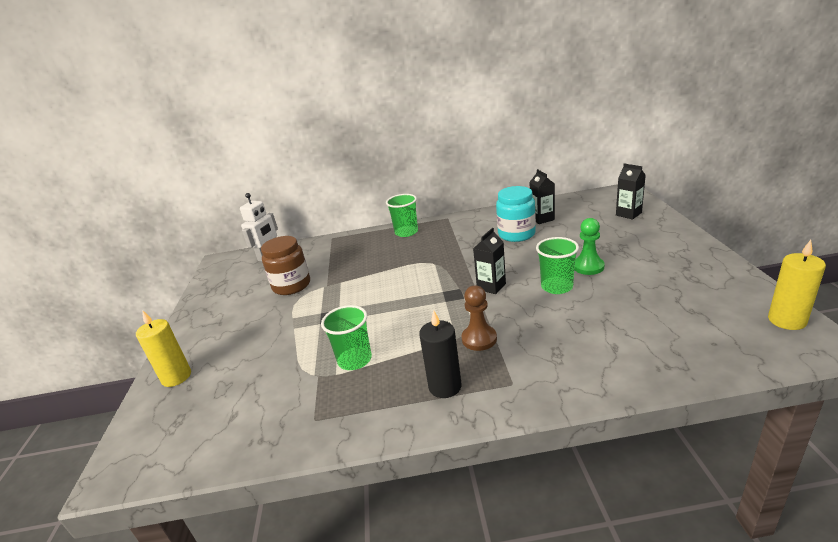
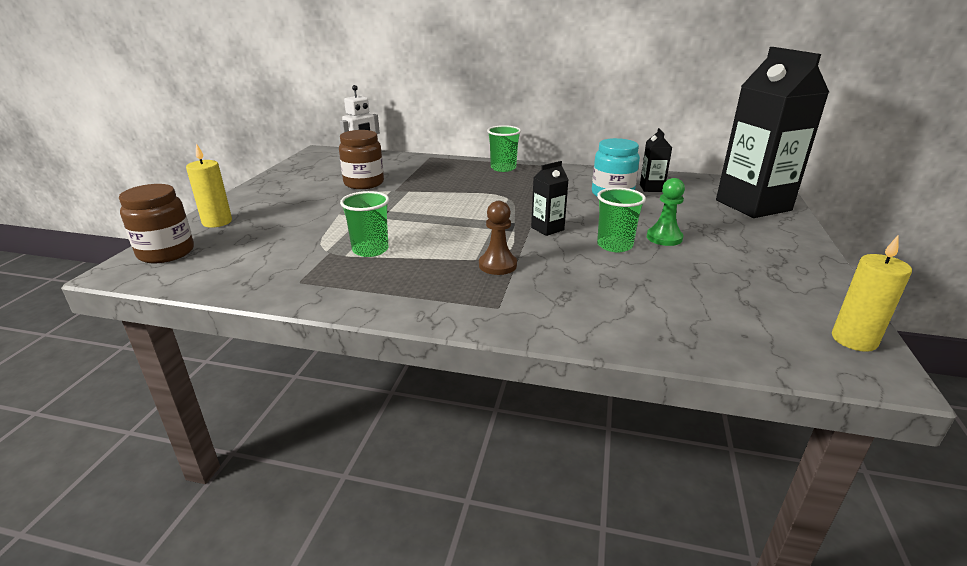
camera: 15 degrees right, 0 degrees up
black candle [419,310,462,398] -> none
black carton [616,164,646,220] -> black carton [716,47,829,218], size x2.34
none -> brown jar [119,184,194,263]

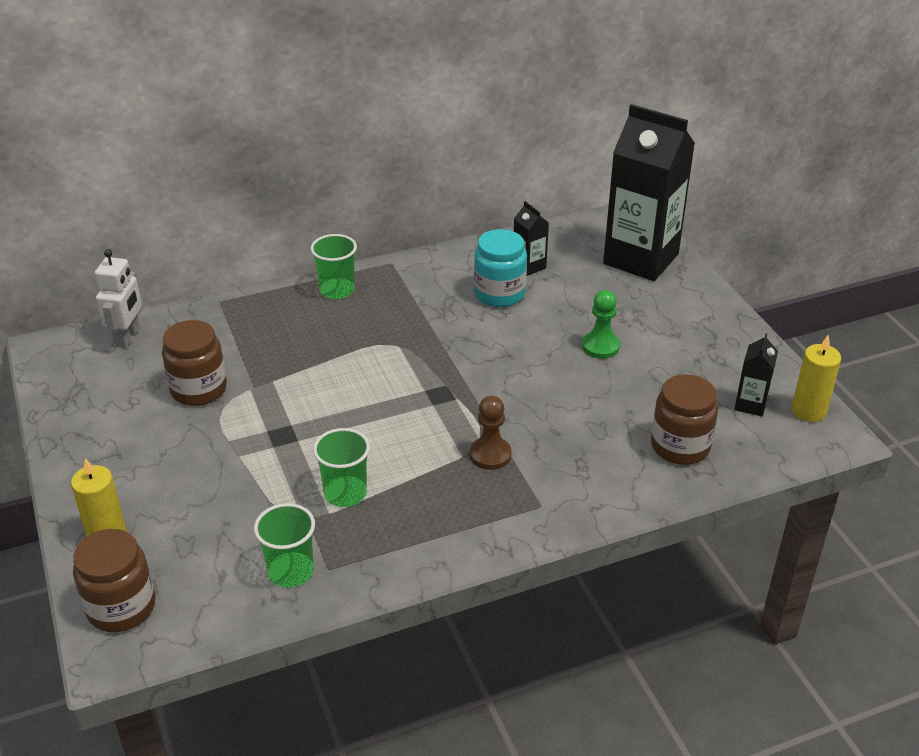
camera: 35 degrees left, 10 degrees up
black carton [531,161,569,236] -> black carton moved to [734,333,778,416]
green cup [597,188,646,252] -> green cup moved to [254,503,315,588]
none -> brown jar [651,374,718,465]

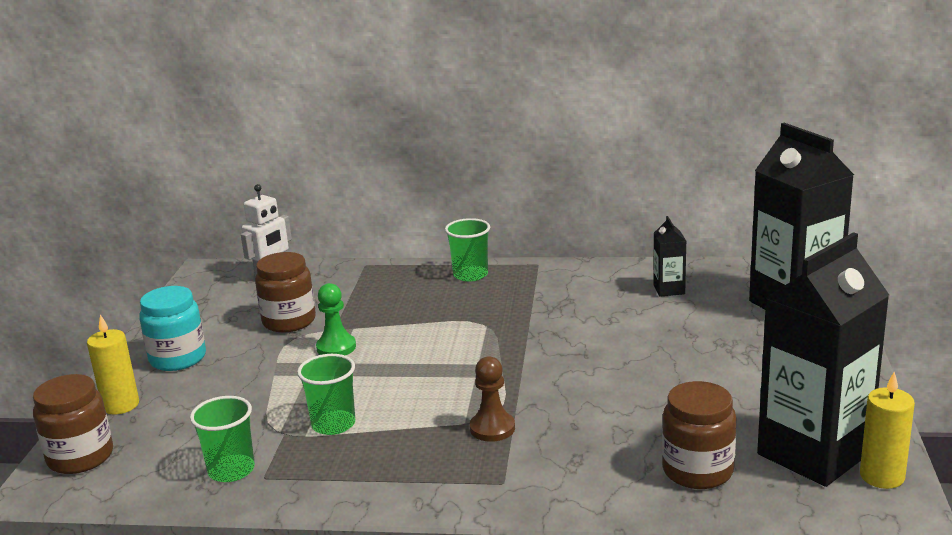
camera: 30 degrees right, 15 degrees down
turquoise jar [474,229,527,307] -> turquoise jar moved to [139,286,206,371]
green pawn [582,290,620,359] -> green pawn moved to [316,283,356,355]
black carton [734,333,778,416] -> black carton [757,232,889,487], size x2.34

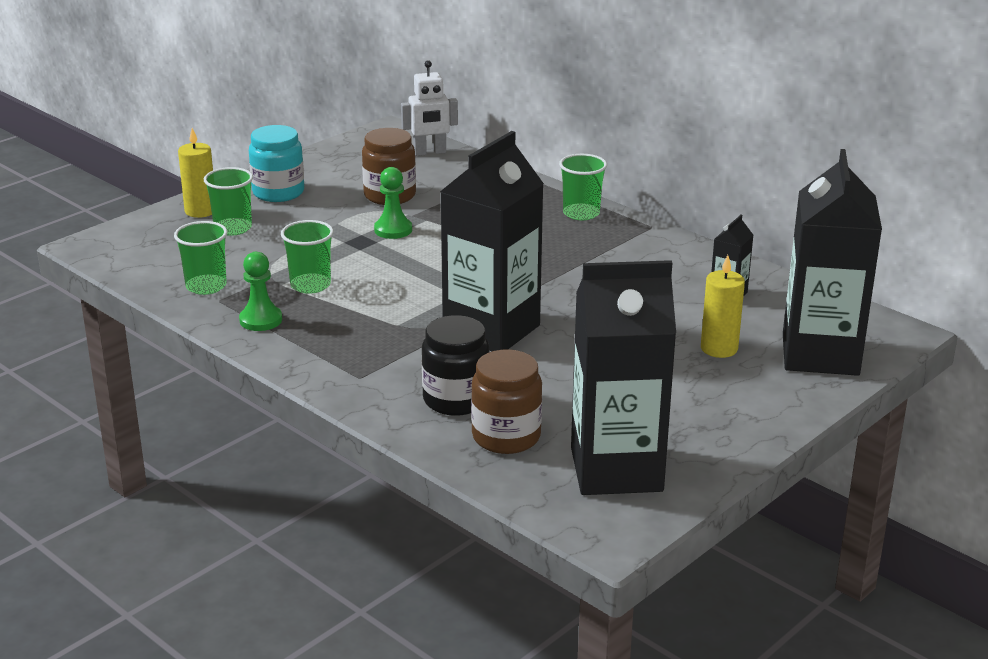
camera: 35 degrees right, 5 degrees up
brown jar [33,374,113,474] -> none
brown pawn [470,356,515,442] -> none
yellow candle [860,372,915,489] -> yellow candle moved to [701,255,745,358]
none -> green cup [204,167,253,236]
none -> green pawn [239,252,282,331]
none -> black jar [422,315,489,416]
none -> black carton [440,131,544,351]

